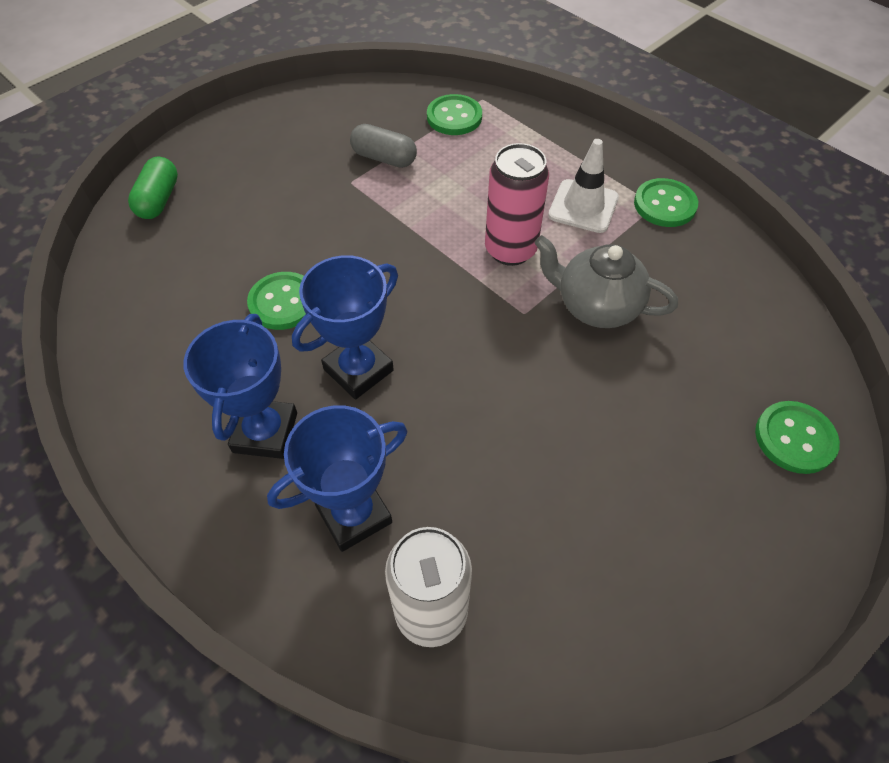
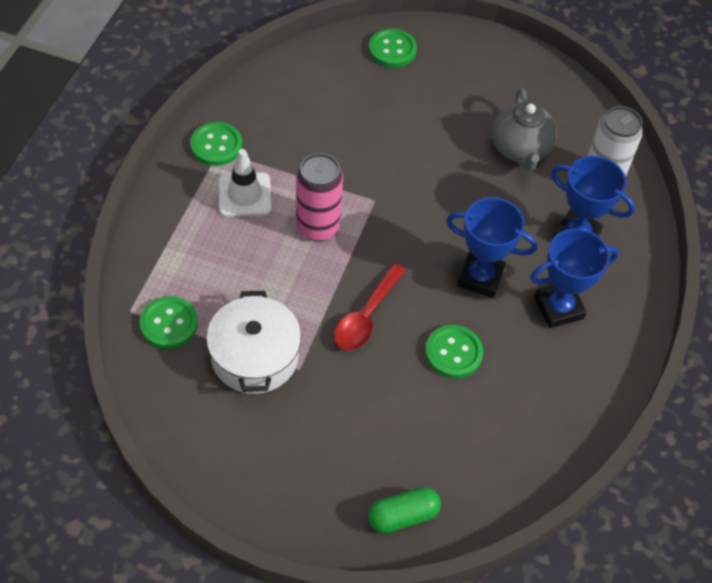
camera: 120 degrees left, 0 degrees up
grey capsule [350,124,417,168] -> white pot [206,291,301,394]
grey teapot [534,235,678,328] -> grey teapot moved to [492,88,557,172]
none -> red spoon [334,263,406,351]

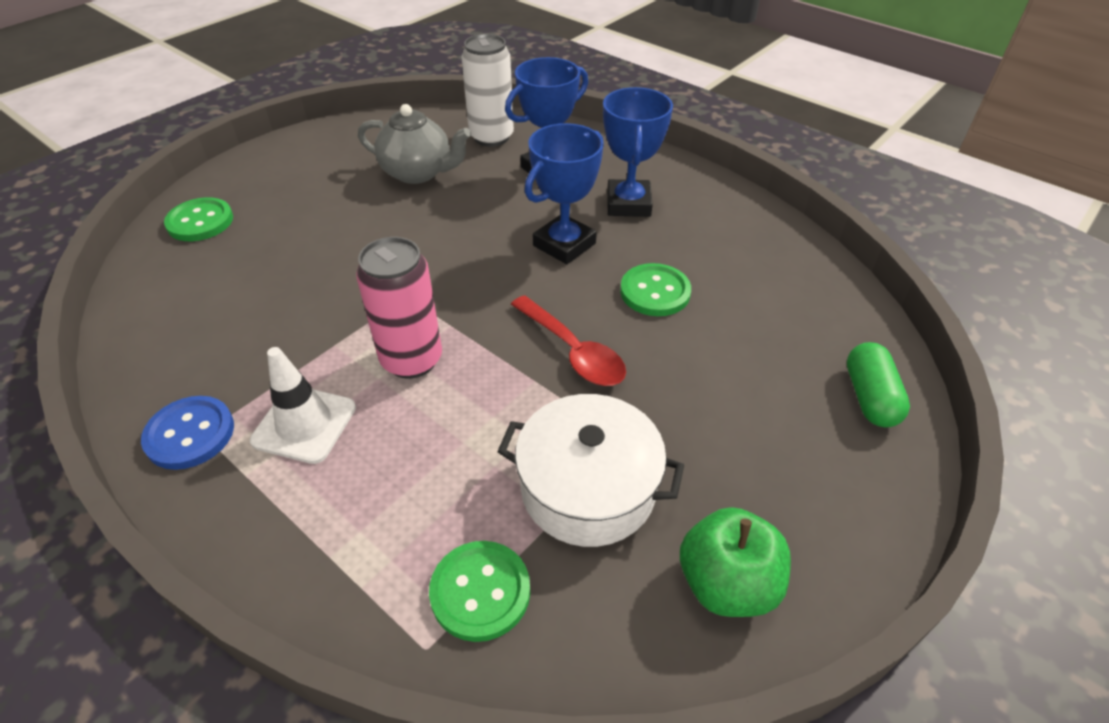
camera: 65 degrees left, 10 degrees down
green button [190,122,242,166] -> blue button [141,396,234,470]
none -> green apple [680,507,791,617]

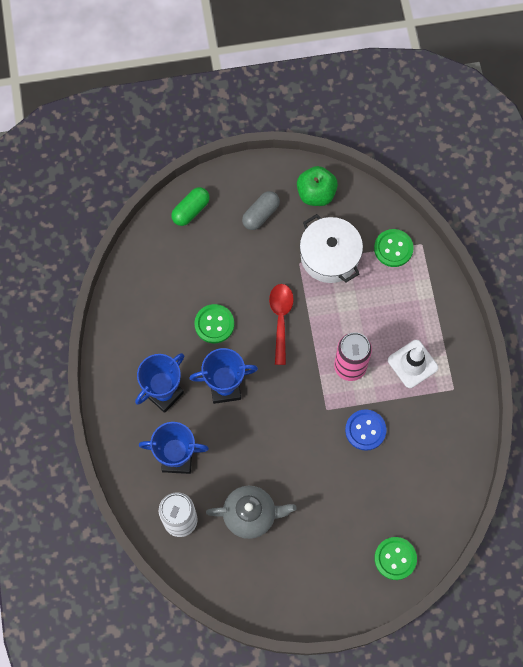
camera: 140 degrees left, 25 degrees up
blue button [141,396,234,470] -> blue button moved to [345,409,387,451]
grey teapot [358,104,471,184] -> grey teapot turned 120 degrees clockwise [206,486,296,539]
none -> grey capsule [242,191,280,230]

